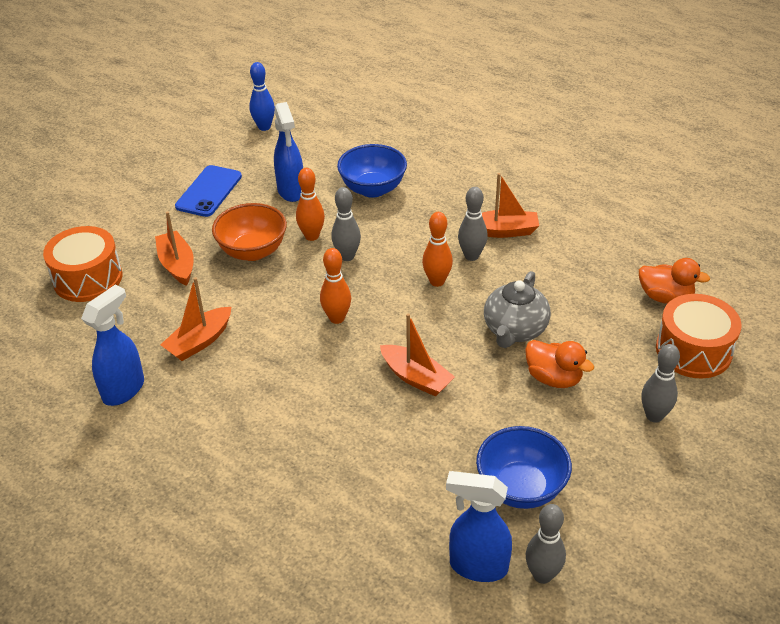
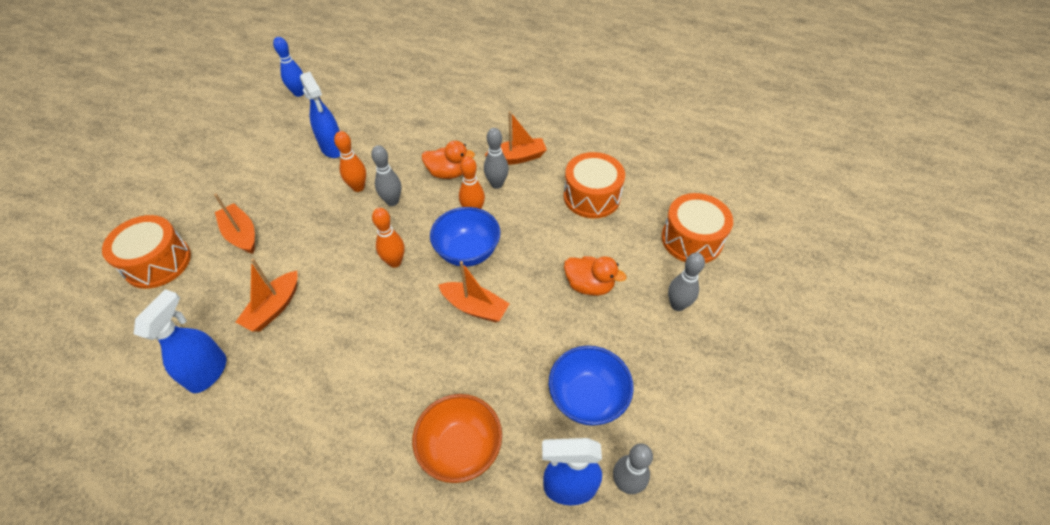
camera: 15 degrees left, 10 degrees up
blue phone [175,165,242,217] -> none
orange bowl [212,203,287,261] -> orange bowl moved to [412,394,502,483]
blue bowl [337,144,407,198] -> blue bowl moved to [430,207,500,267]
grey teapot [484,271,551,348] -> none
orange duck [639,258,710,304] -> orange duck moved to [422,141,475,179]
none -> orange drum [564,152,625,218]

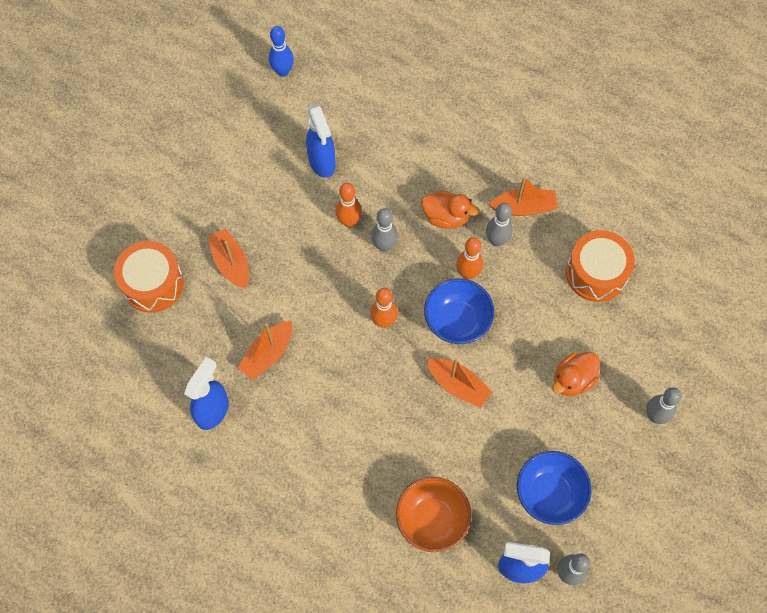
camera: 10 degrees right, 15 degrees up
orange duck [564,256,627,296] -> orange duck turned 105 degrees clockwise [552,352,600,396]
orange drum [661,193,733,263] -> none

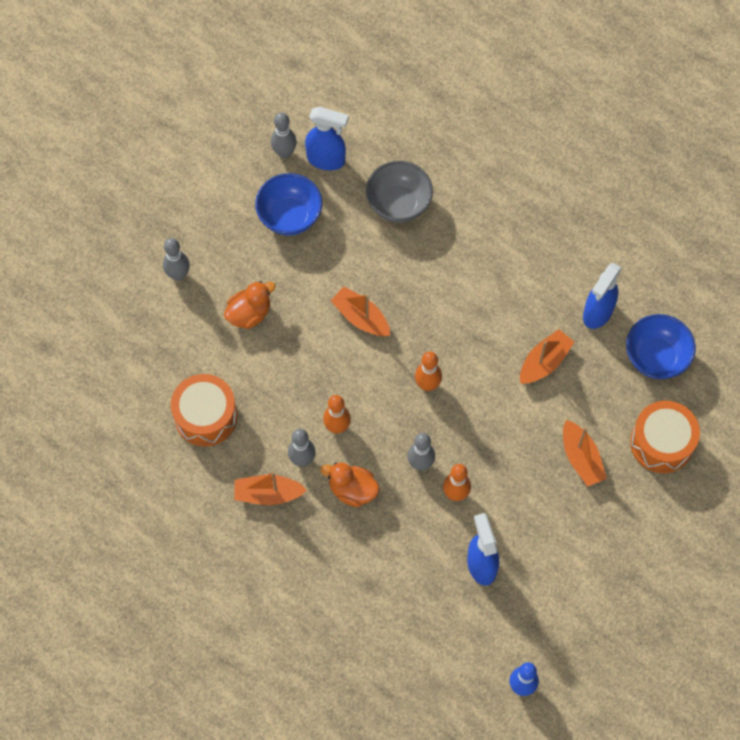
camera: 175 degrees left, 0 degrees up
orange bowl [396,477,471,552] -> grey bowl [366,161,433,223]
blue bowl [424,278,494,344] -> blue bowl moved to [626,314,696,379]

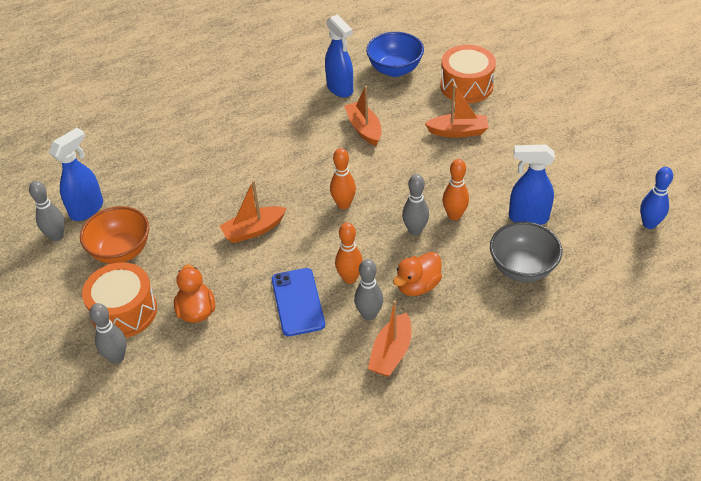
camera: 65 degrees left, 20 degrees down
orange drum [171,374,237,446] -> orange drum moved to [82,262,157,338]
blue bowl [255,173,322,236] -> orange bowl [80,206,149,264]
grey bowl [366,161,433,223] -> grey bowl moved to [490,221,562,282]
none -> blue phone [272,268,325,336]

